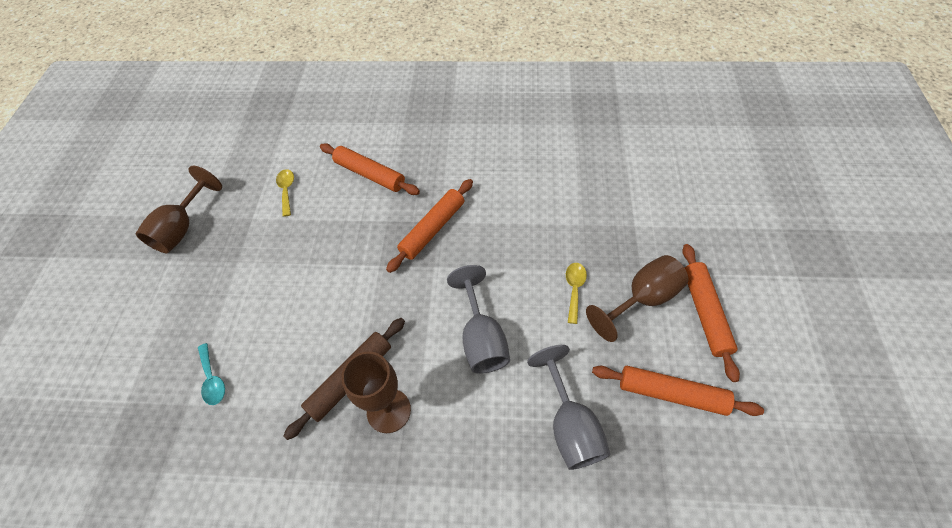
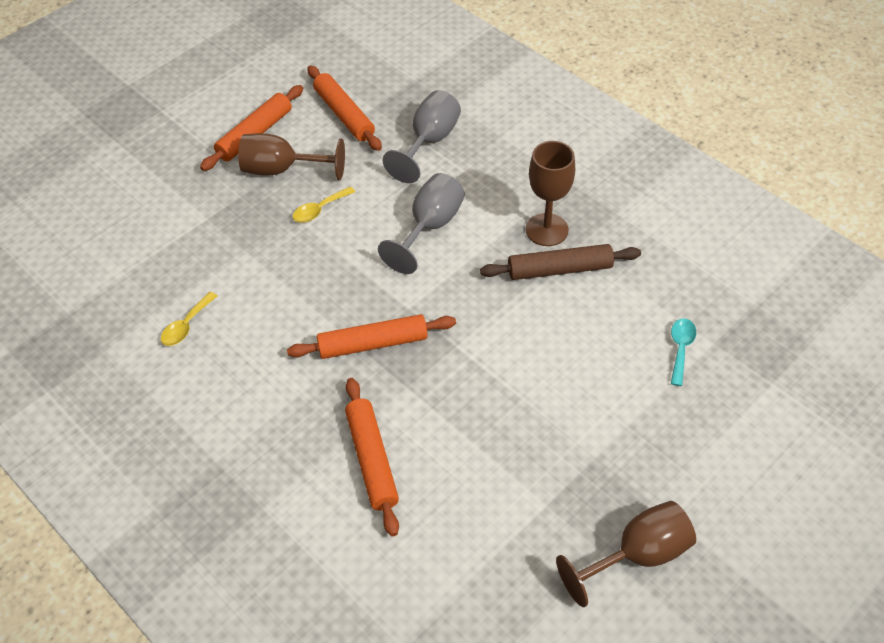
camera: 140 degrees left, 5 degrees down
yellow spoon [276,169,294,217] -> yellow spoon moved to [161,292,217,346]

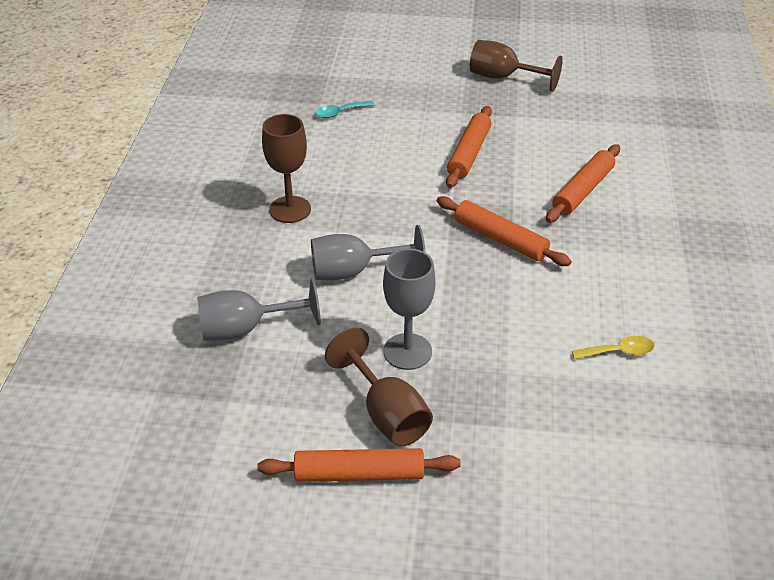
camera: 130 degrees left, 10 degrees down
yellow spoon [293,186,355,223] -> grey goblet [383,249,436,370]
orange rolling pin [307,65,382,151] -> orange rolling pin moved to [446,106,492,188]
brown rolling pin [480,244,641,280] -> none

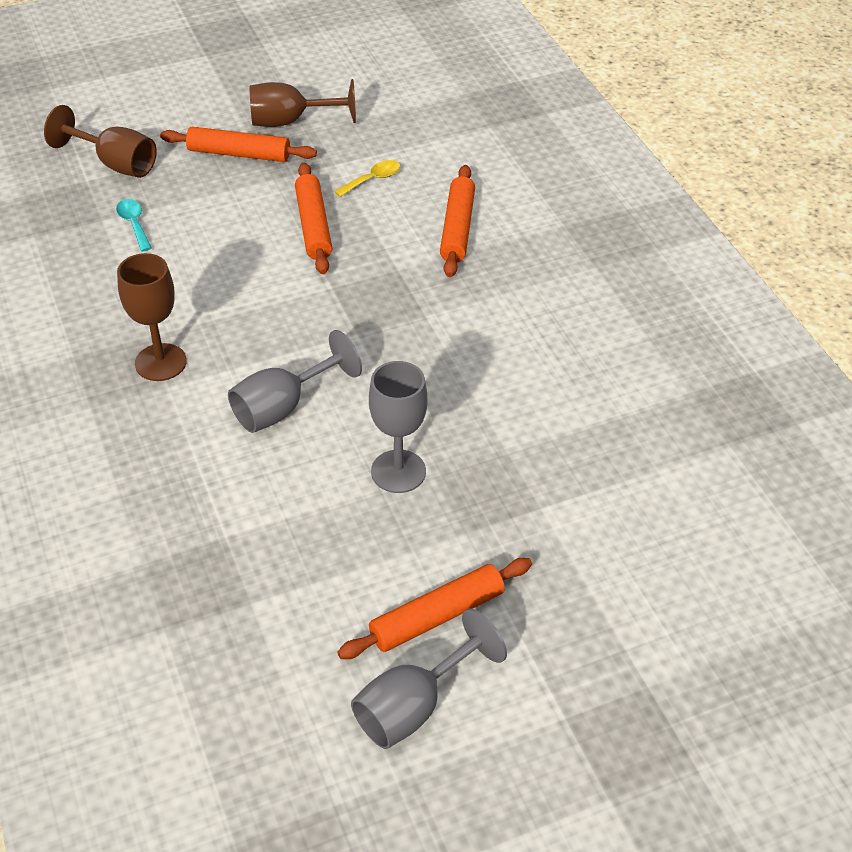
camera: 30 degrees left, 5 degrees up
grey goblet [197,278,321,341] -> grey goblet moved to [351,609,507,749]
turquoise spoon [315,101,375,118] -> turquoise spoon turned 120 degrees clockwise [116,199,152,252]
brown goblet [325,328,433,447] -> brown goblet moved to [44,105,157,178]
orange rolling pin [437,196,571,266] -> orange rolling pin moved to [160,127,317,162]
yellow spoon [572,336,655,359] -> yellow spoon moved to [334,160,400,197]

